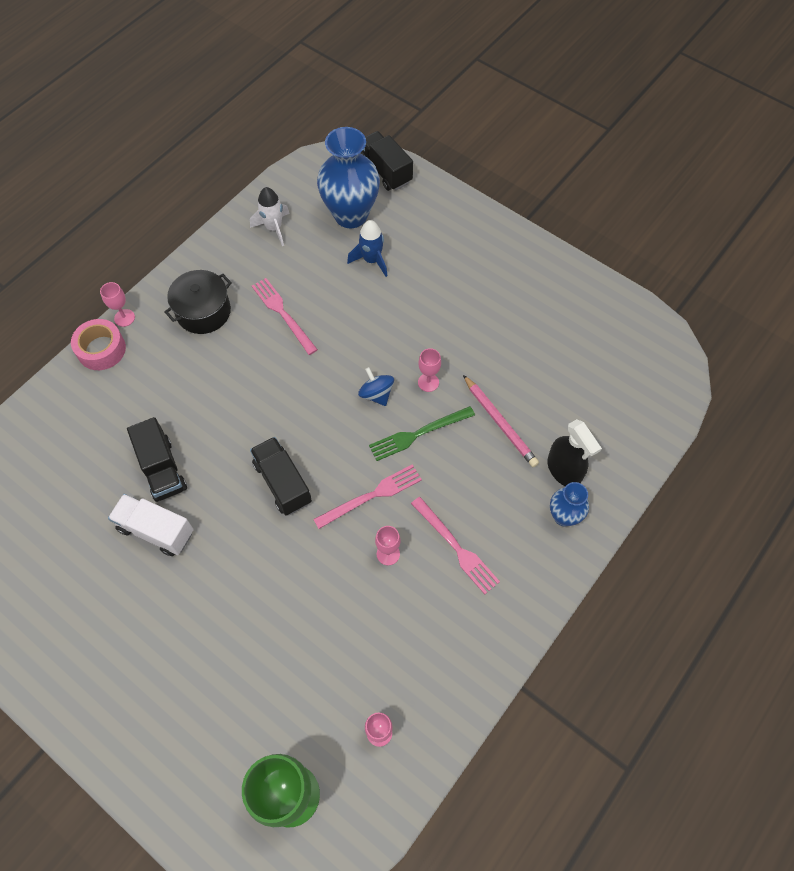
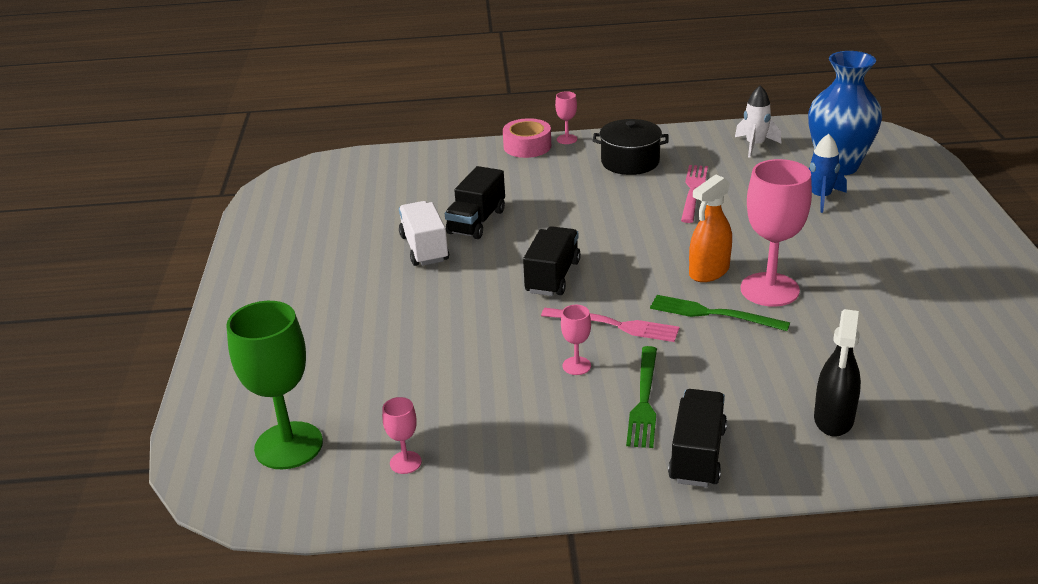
camera: 50 degrees right, 30 degrees down
blue spinning top [358,367,394,406] -> orange spray bottle [689,174,732,282]
black truck [360,131,413,191] -> black truck moved to [668,389,727,487]
pink fork [411,497,500,594] -> green fork [626,346,657,448]
pink goblet [418,348,441,392] -> pink goblet [741,159,812,307], size x2.19
pink pencil [463,375,539,467] -> none
blue vase [550,482,589,526] -> none

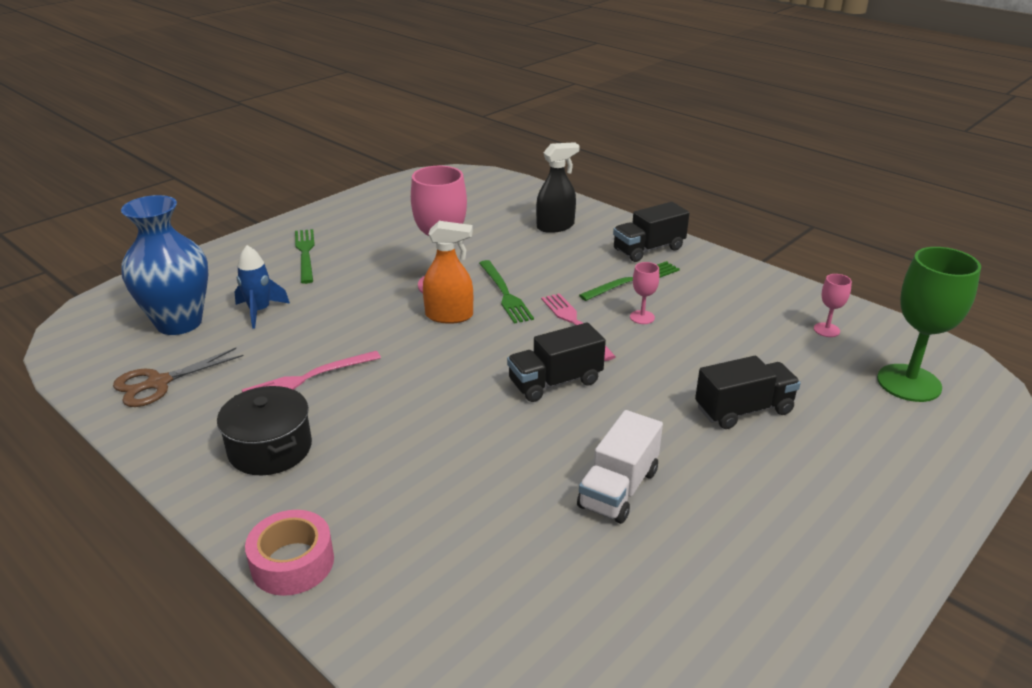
camera: 135 degrees left, 0 degrees up
black truck [445,166,505,239] -> black truck moved to [695,356,801,429]
pink goblet [555,91,577,144] -> none
white rocket [735,85,782,158] -> brown scissors [113,348,243,407]
none -> green fork [295,229,315,284]

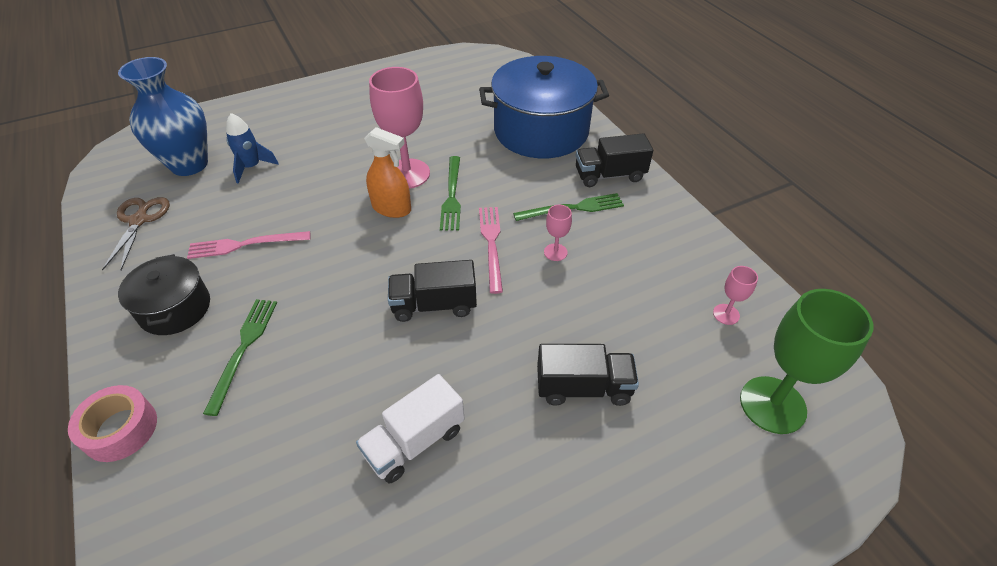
camera: 20 degrees right, 15 degrees up
brown scissors [113,348,243,407] -> brown scissors turned 105 degrees clockwise [102,197,170,271]
green fork [295,229,315,284] -> green fork moved to [203,299,277,416]
black spray bottle [536,142,580,233] -> blue pot [479,56,609,158]

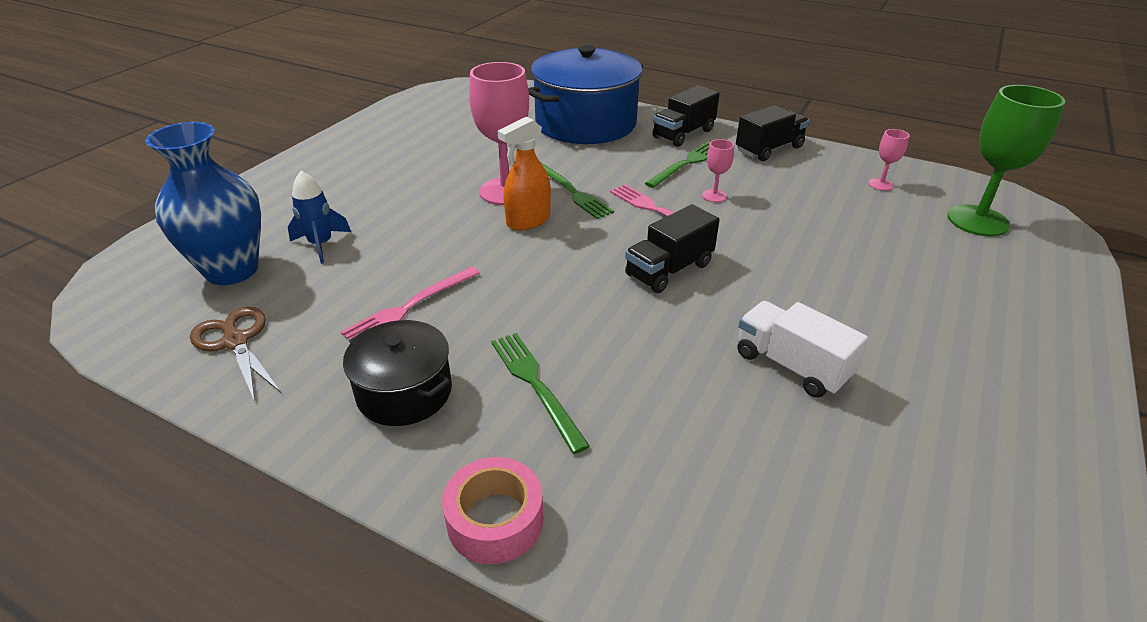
camera: 35 degrees left, 10 degrees down
white truck [356,374,465,483] -> white truck turned 120 degrees clockwise [737,301,868,398]
orange spray bottle [364,127,411,218] -> orange spray bottle turned 150 degrees clockwise [498,117,551,231]
black truck [537,344,639,406] -> black truck moved to [736,105,809,161]

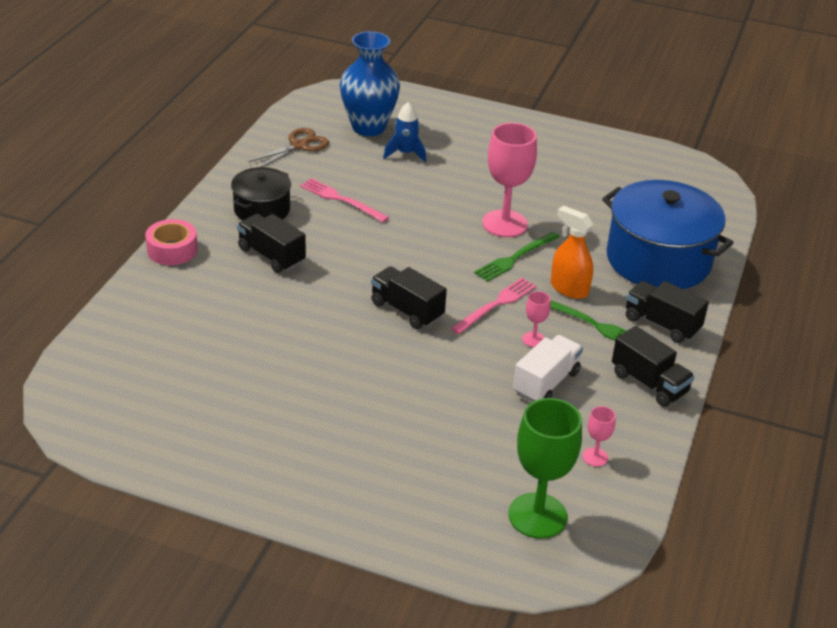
camera: 80 degrees right, 0 degrees up
green fork [491,333,590,454] -> black truck [237,214,306,273]
orange spray bottle [498,117,551,231] -> orange spray bottle moved to [551,206,593,299]
white truck [737,301,868,398] -> white truck moved to [513,335,583,402]

